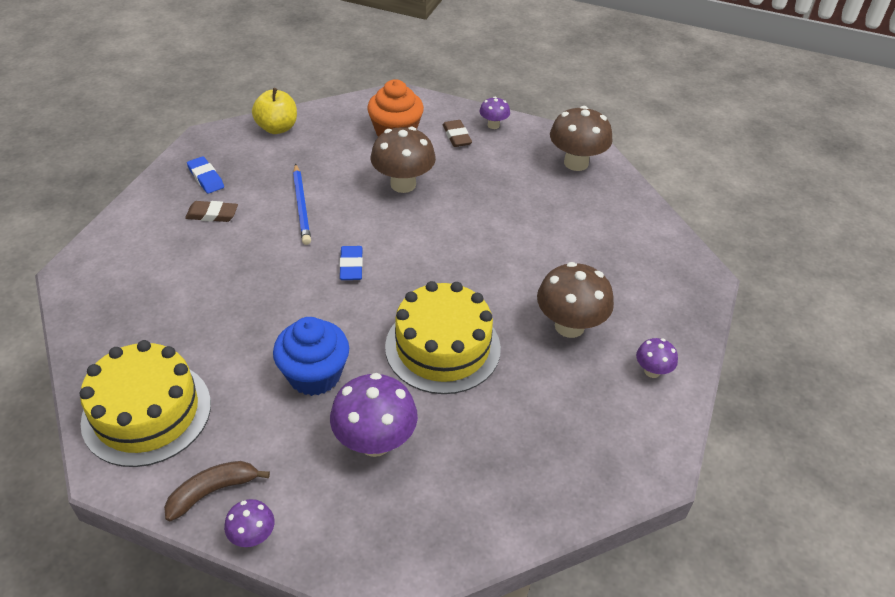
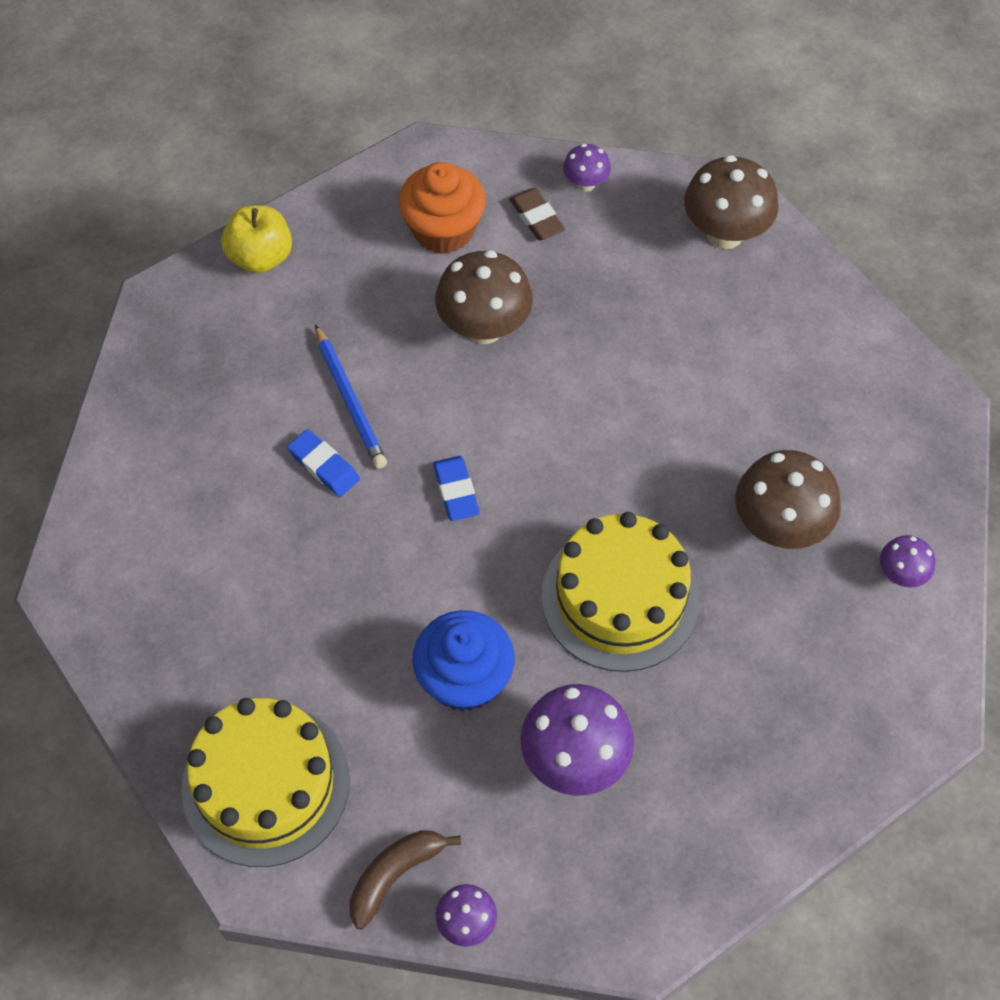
camera: 10 degrees left, 15 degrees up
brown eraser [185,201,238,222] -> none
blue eraser [187,156,224,194] -> blue eraser moved to [287,429,360,497]

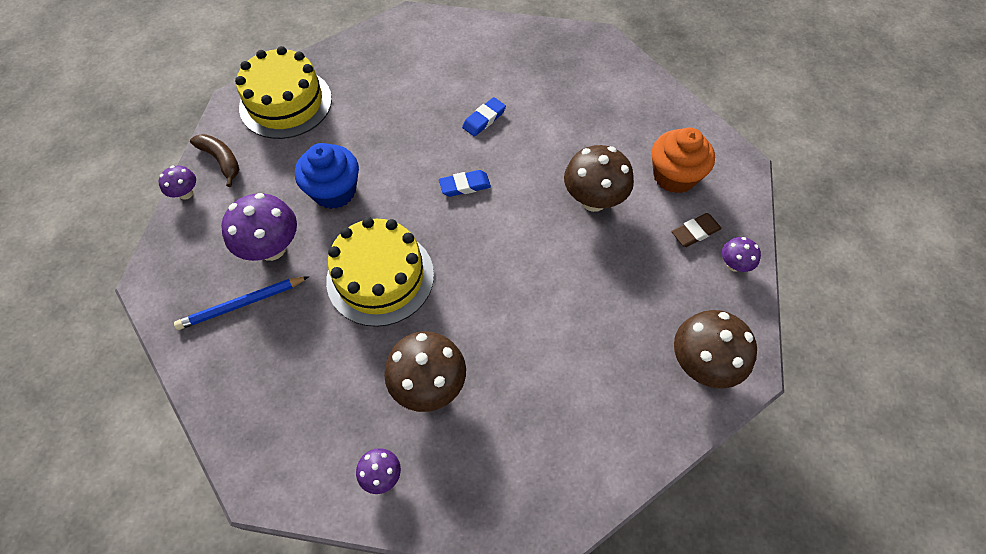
camera: 90 degrees right, 0 degrees up
yellow apple [221,205,292,274] -> none
blue pencil [315,324,387,469] -> blue pencil moved to [174,276,309,330]

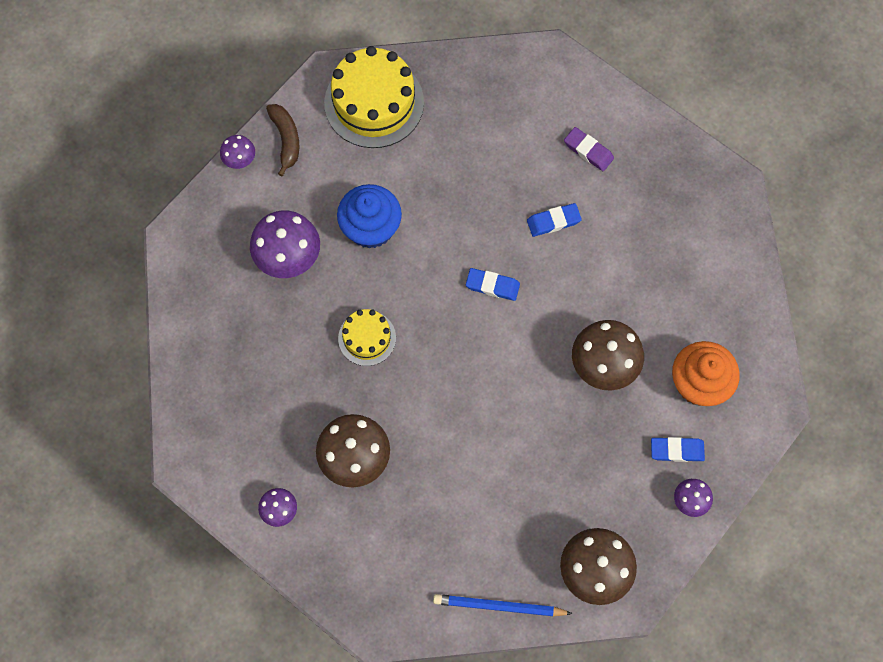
camera: 30 degrees right, 10 degrees up
blue pencil [174,276,309,330] -> blue pencil moved to [433,594,573,617]
yellow cake [326,217,434,327] -> yellow cake [338,309,396,366], size x0.55
brown eraser [671,213,722,247] -> blue eraser [651,437,705,462]
none -> purple eraser [564,127,614,171]

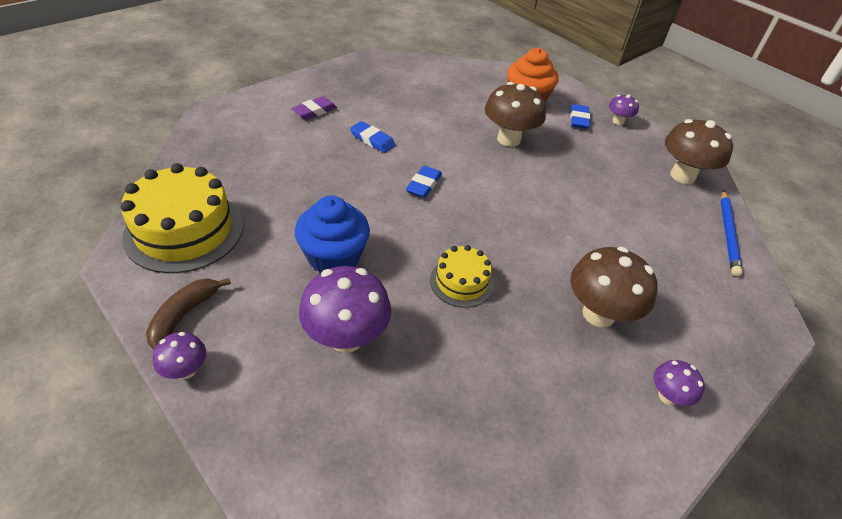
camera: 85 degrees left, 25 degrees down
brown banana [266,104,300,176] -> brown banana turned 60 degrees counterclockwise [146,278,231,350]
blue eraser [527,203,582,237] -> blue eraser turned 45 degrees counterclockwise [350,121,395,153]

